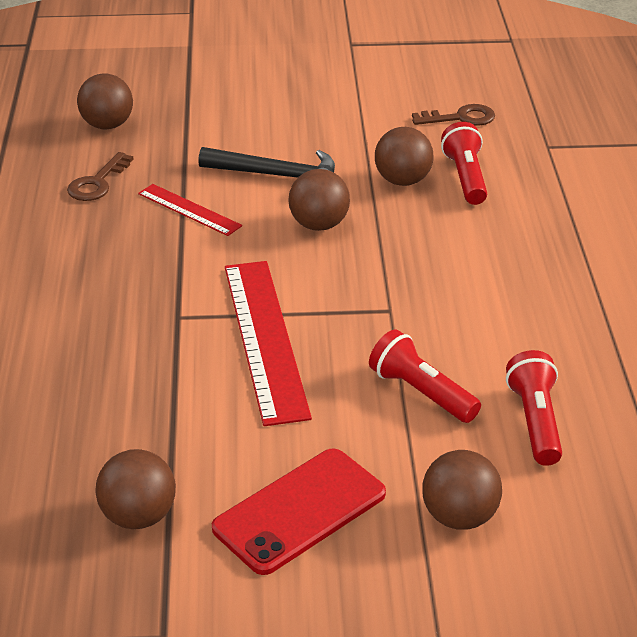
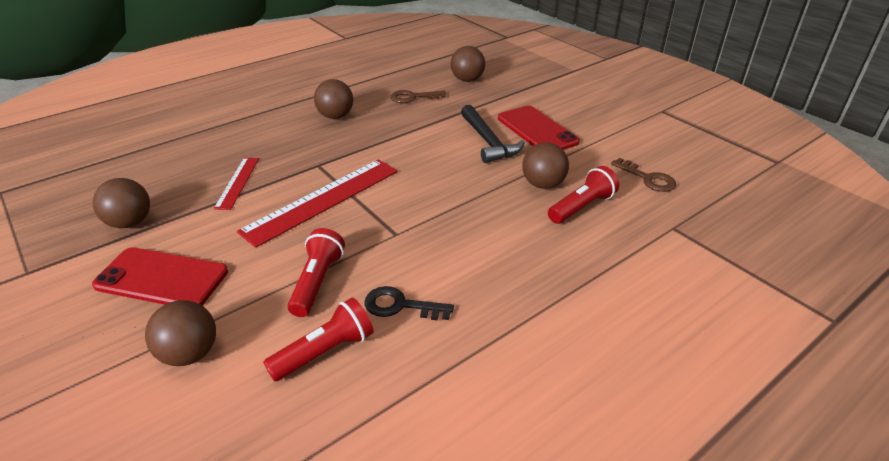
camera: 55 degrees right, 0 degrees up
red ruler [138,184,242,236] -> red ruler moved to [214,158,259,210]
brown ball [289,169,350,231] -> brown ball moved to [314,79,353,119]
none -> black key [364,286,454,320]
none -> red phone [498,106,580,150]

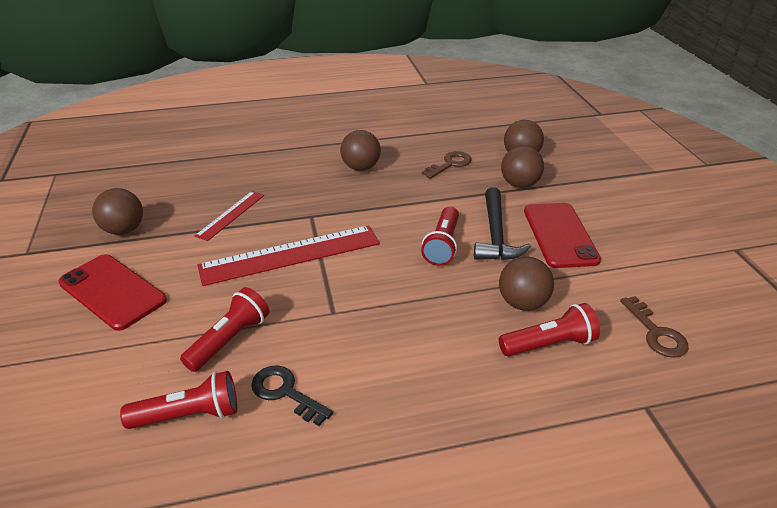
camera: 25 degrees right, 0 degrees up
brown ball [145,300,216,366] -> brown ball moved to [501,146,544,188]
brown key [391,90,446,103] -> brown key turned 120 degrees clockwise [422,151,472,179]
none -> red flashlight [421,206,459,266]

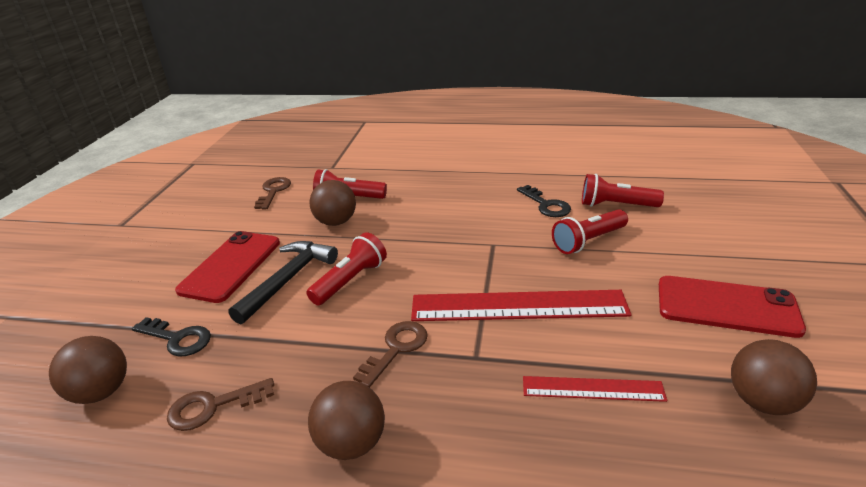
camera: 155 degrees left, 5 degrees down
red phone [58,254,167,331] -> red phone turned 45 degrees counterclockwise [659,276,806,338]
red ruler [195,191,264,241] -> red ruler turned 45 degrees clockwise [523,376,667,402]
brown ball [501,146,544,188] -> black key [132,317,211,357]
none -> brown key [353,321,428,388]

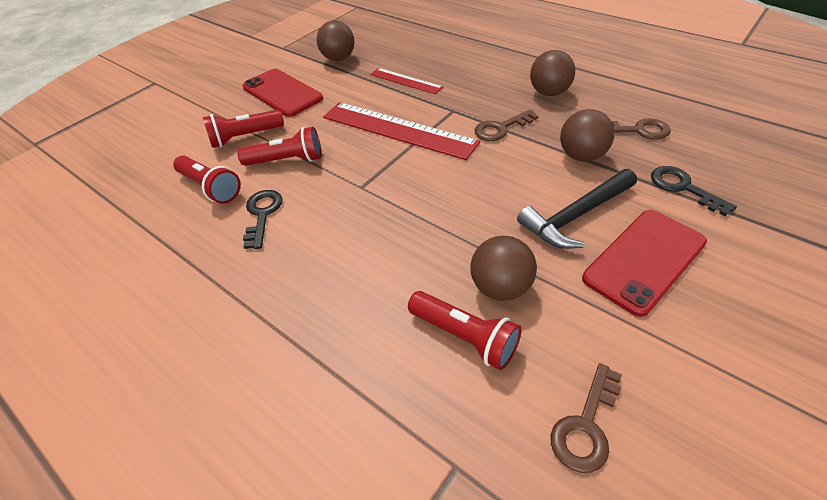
camera: 150 degrees left, 15 degrees up
brown ball [49,336,127,404] -> brown ball moved to [560,109,615,162]
red flashlight [306,232,387,306] -> red flashlight moved to [203,110,284,148]

